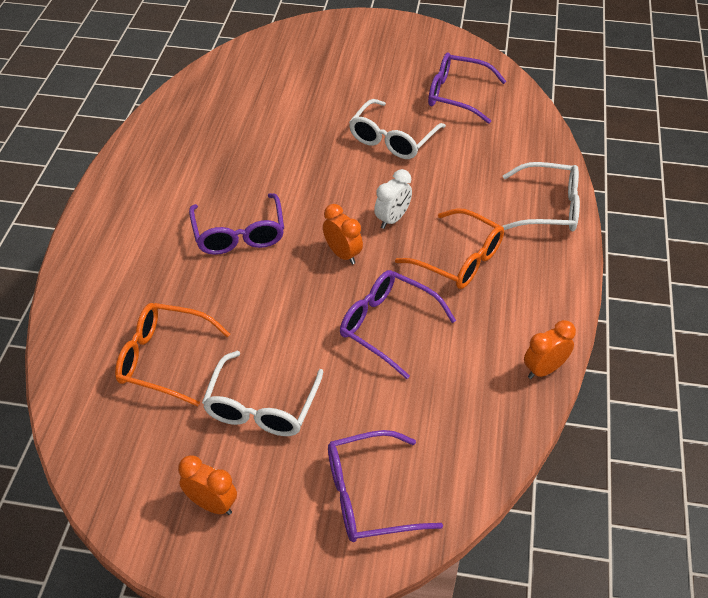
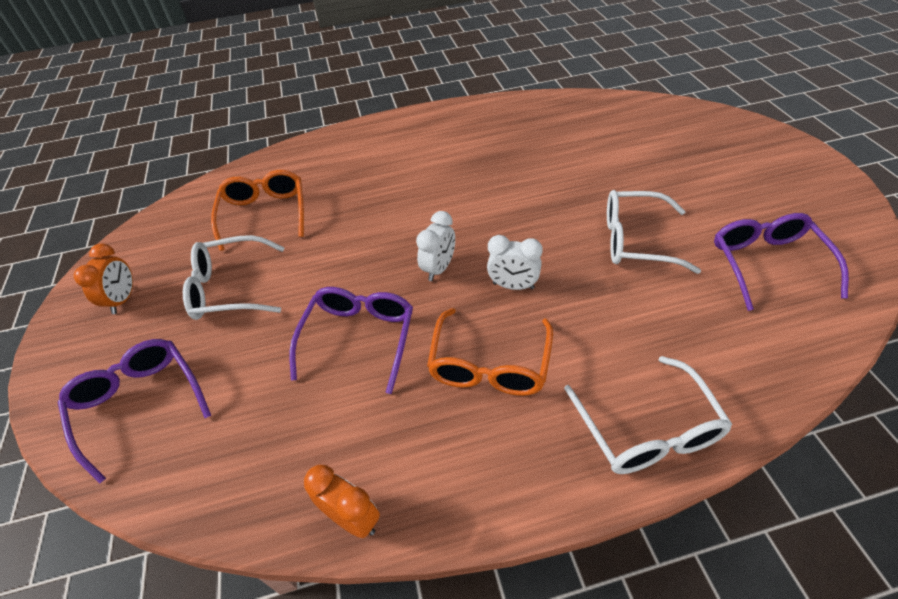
camera: 70 degrees right, 0 degrees up
purple glasses [189,193,284,255] -> none
orange clock [323,204,363,265] -> white clock [416,211,455,281]

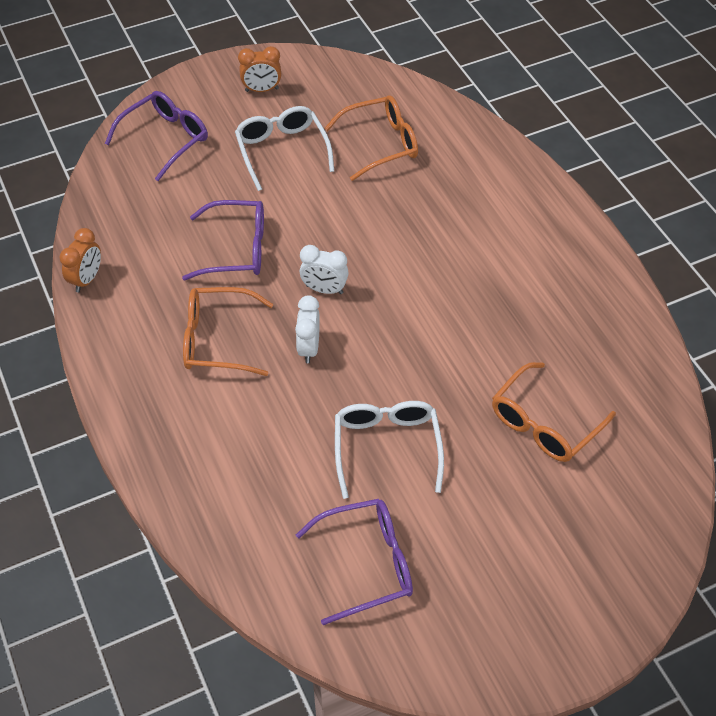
camera: 75 degrees right, 5 degrees up
white glasses [564,356,733,474] -> none
none -> orange glasses [492,362,616,462]

